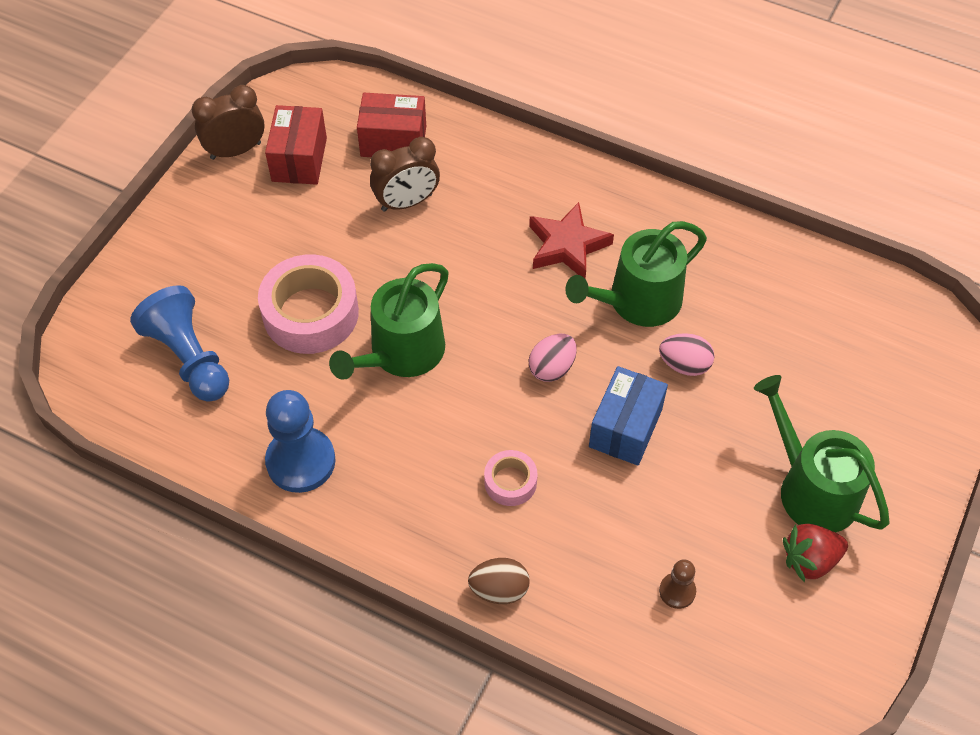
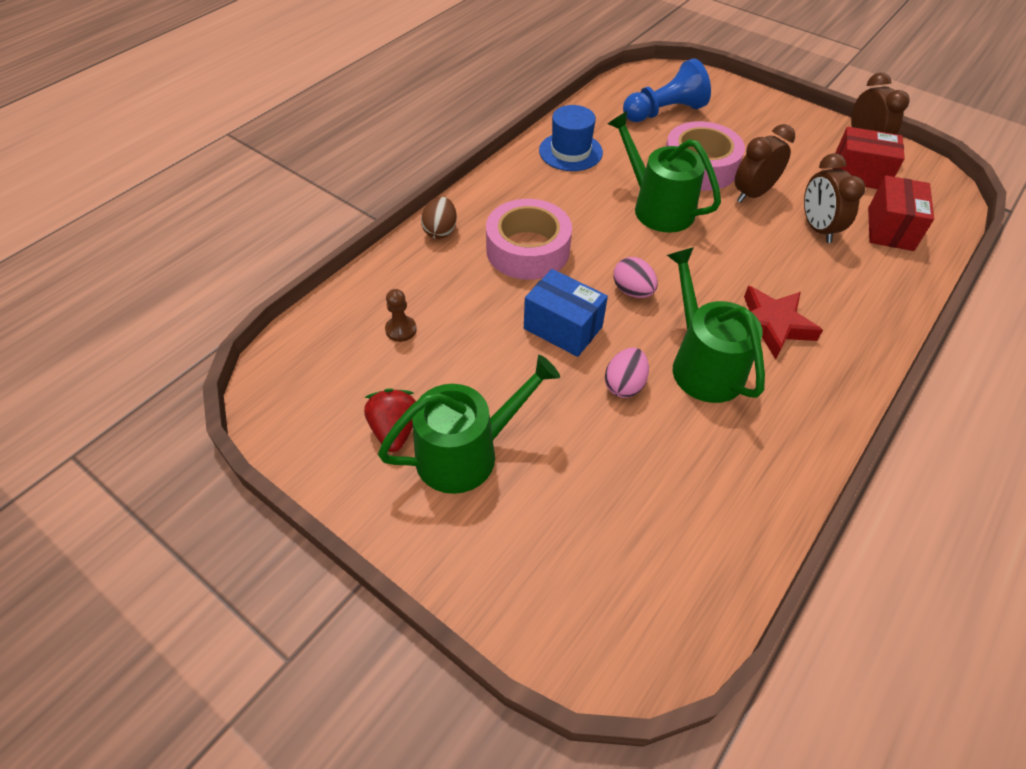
camera: 100 degrees right, 5 degrees down
blue pawn [265,390,336,493] -> blue hat [539,105,603,171]
pink tape [484,450,538,506] -> pink tape [486,199,572,280], size x1.96
none -> brown clock [734,124,795,203]

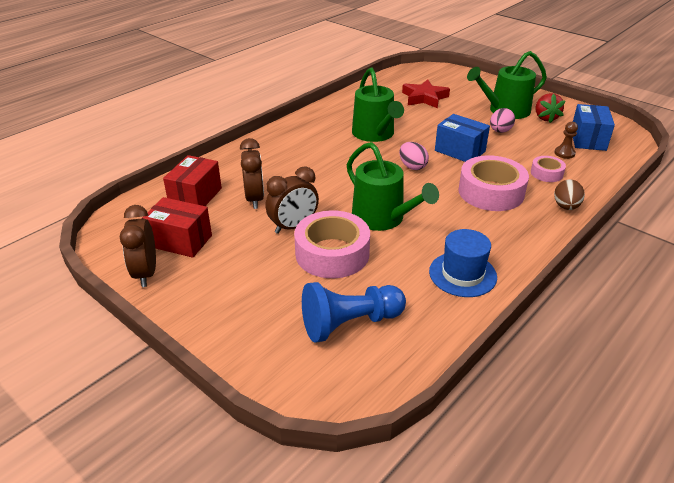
camera: 175 degrees left, 15 degrees down
pink egg [605,348,649,398] -> pink egg moved to [490,108,515,133]
red star [744,286,823,359] -> red star moved to [402,79,450,108]
none -> pink tape [531,156,566,182]
none -> blue box [573,104,615,151]

